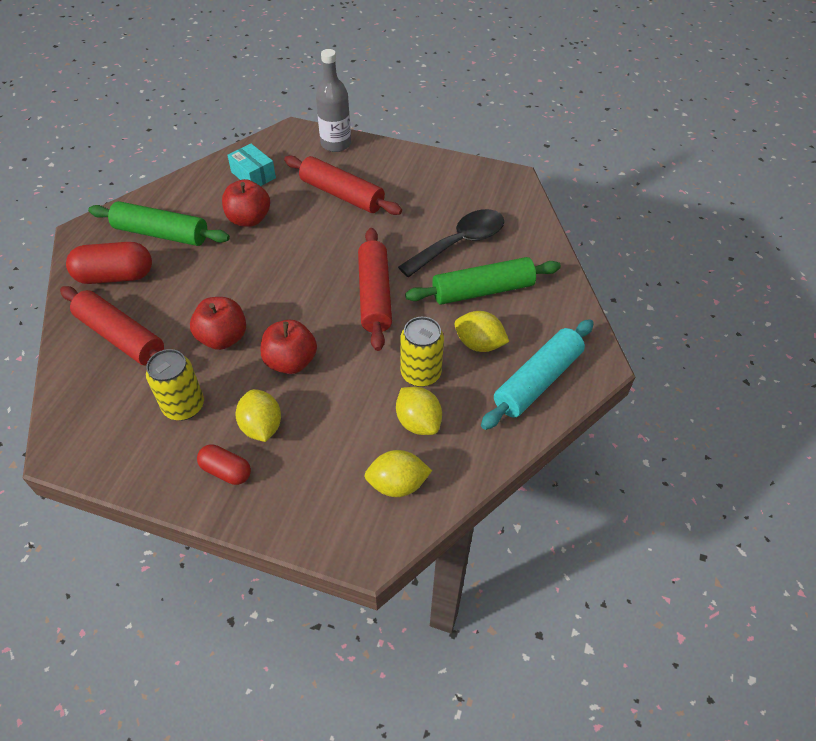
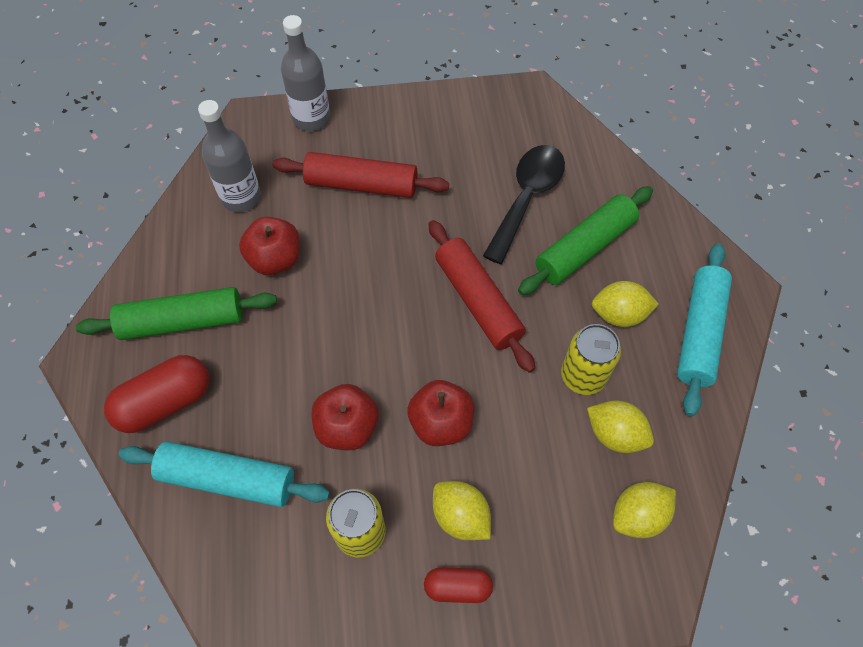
camera: 25 degrees left, 10 degrees up
red rolling pin [60,286,164,366] -> turquoise rolling pin [118,441,330,507]
turquoise box [227,144,276,186] -> grey bottle [198,100,261,212]

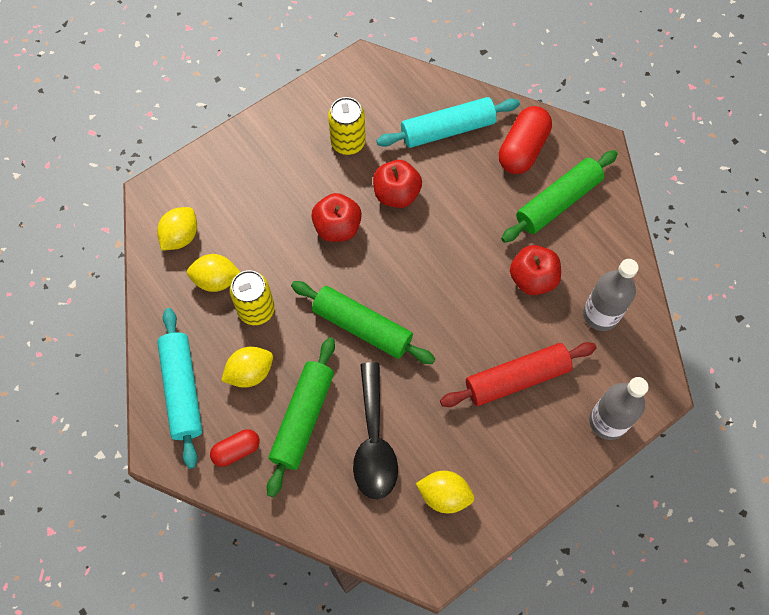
camera: 150 degrees right, 5 degrees up
red capsule [424,567,493,603] -> red capsule moved to [210,429,260,467]
red rolling pin [428,220,535,373] -> green rolling pin [291,281,435,364]
yellow lemon [433,481,491,540] -> yellow lemon moved to [416,471,474,513]

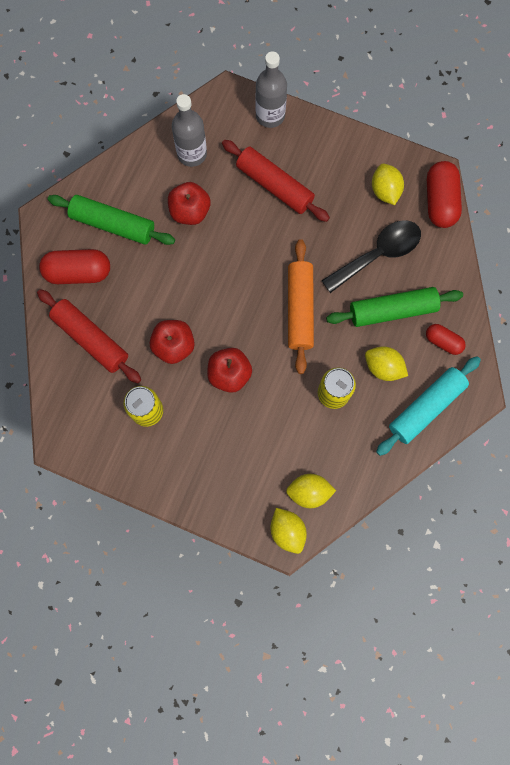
camera: 120 degrees left, 10 degrees up
yellow lemon [187,254,240,292] -> yellow lemon moved to [270,508,307,554]
green rolling pin [291,281,435,364] -> orange rolling pin [288,239,314,374]
turquoise rolling pin [376,97,520,148] -> red rolling pin [37,289,141,383]
none -> red capsule [427,161,462,228]

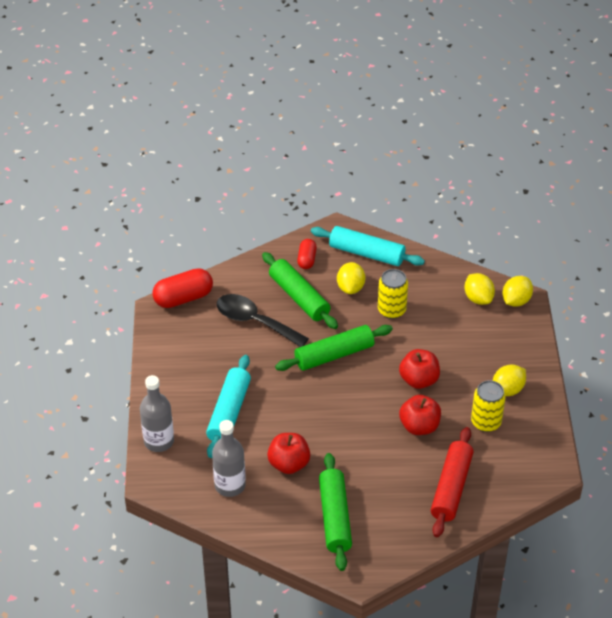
camera: 115 degrees left, 30 degrees down
red capsule [39,249,110,284] -> none
red rolling pin [222,140,330,222] -> turquoise rolling pin [206,355,251,458]
orange rolling pin [288,239,314,374] -> green rolling pin [275,325,393,371]
yellow lemon [372,164,404,205] -> yellow lemon moved to [493,365,526,396]

